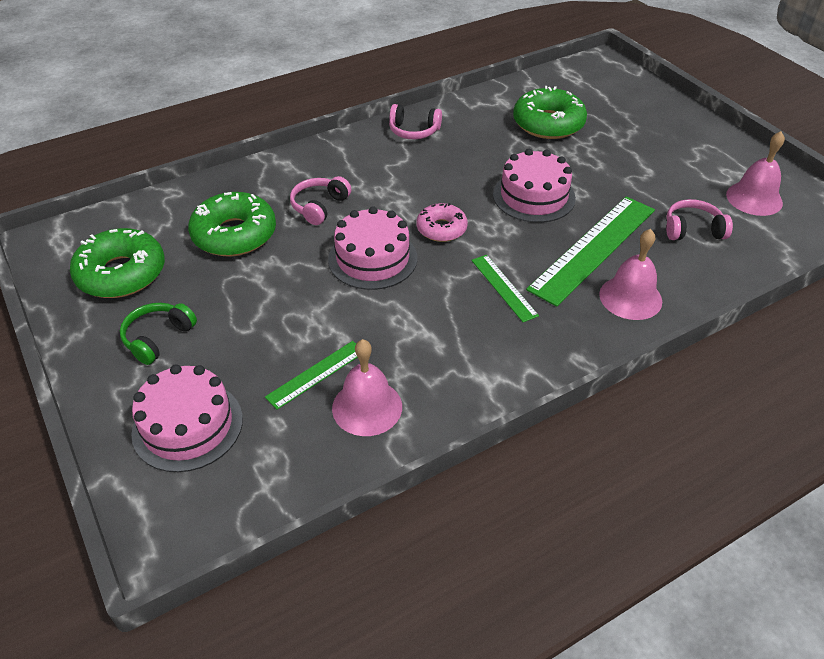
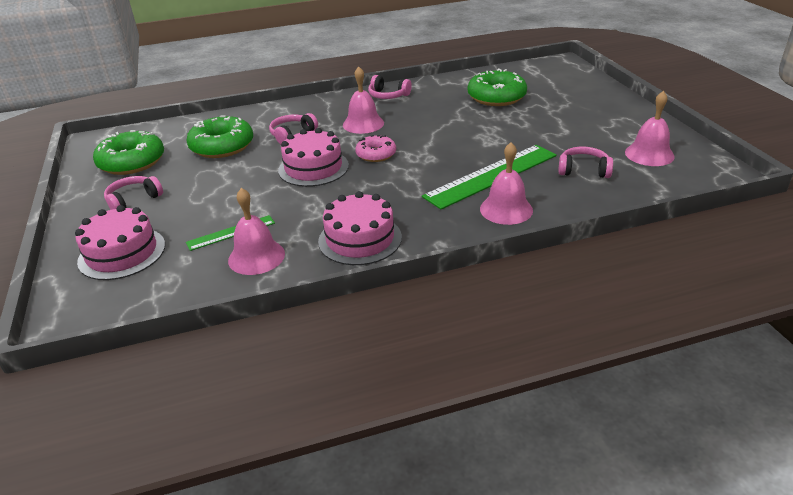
camera: 15 degrees right, 10 degrees down
green headphones [120,303,197,365] -> pink headphones [104,176,163,210]
green ruler [471,255,539,322] -> none
pink cake [493,149,576,223] -> pink cake moved to [318,191,402,265]
none -> pink bell [343,66,384,134]

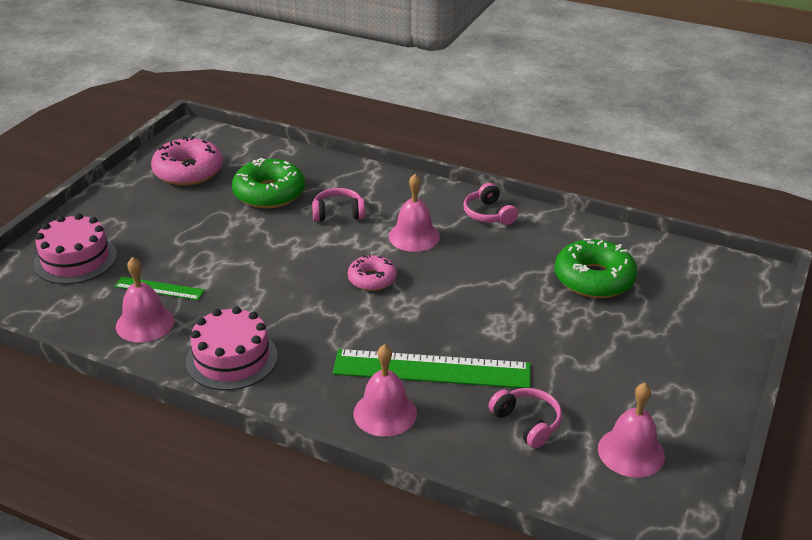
camera: 40 degrees right, 0 degrees up
green donut [93,130,164,175] -> pink donut [151,136,223,186]
pink headphones [104,176,163,210] -> none
pink cake [278,128,349,187] -> none

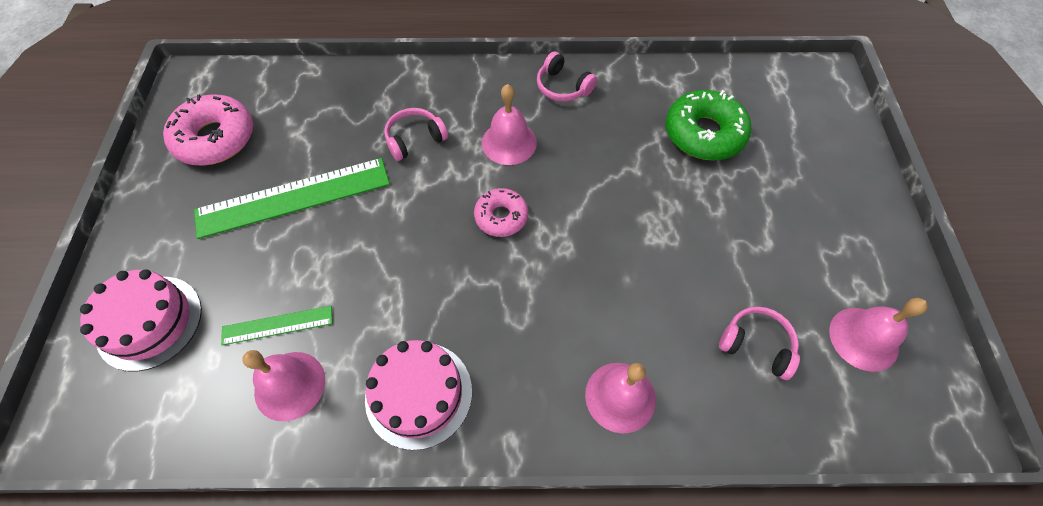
camera: 25 degrees left, 25 degrees up
green donut [232,158,305,209] -> none
green ruler [333,349,530,388] -> green ruler moved to [194,158,390,239]

